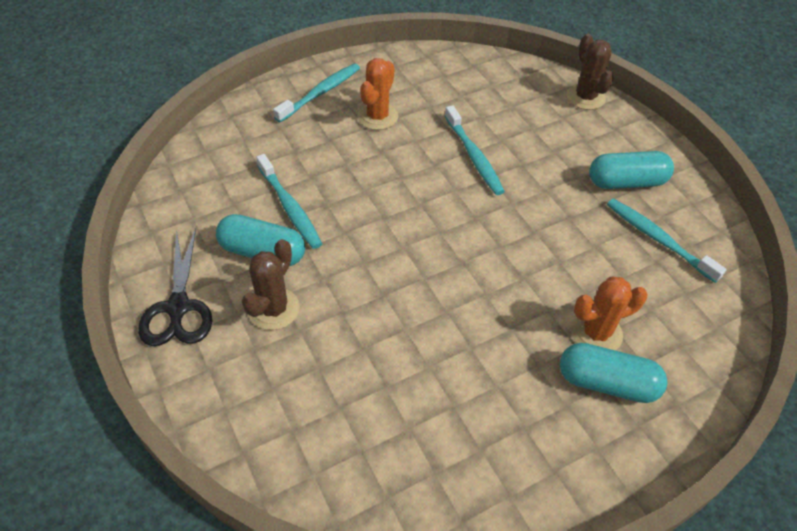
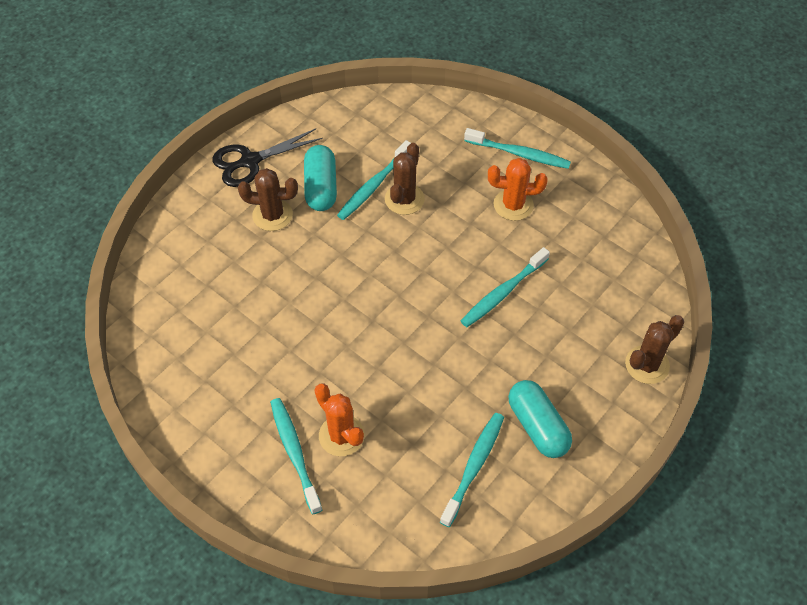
camera: 70 degrees right, 5 degrees up
turquoise capsule [560,343,667,403] -> turquoise toothbrush [270,398,322,514]
none -> brown cactus [385,143,425,215]

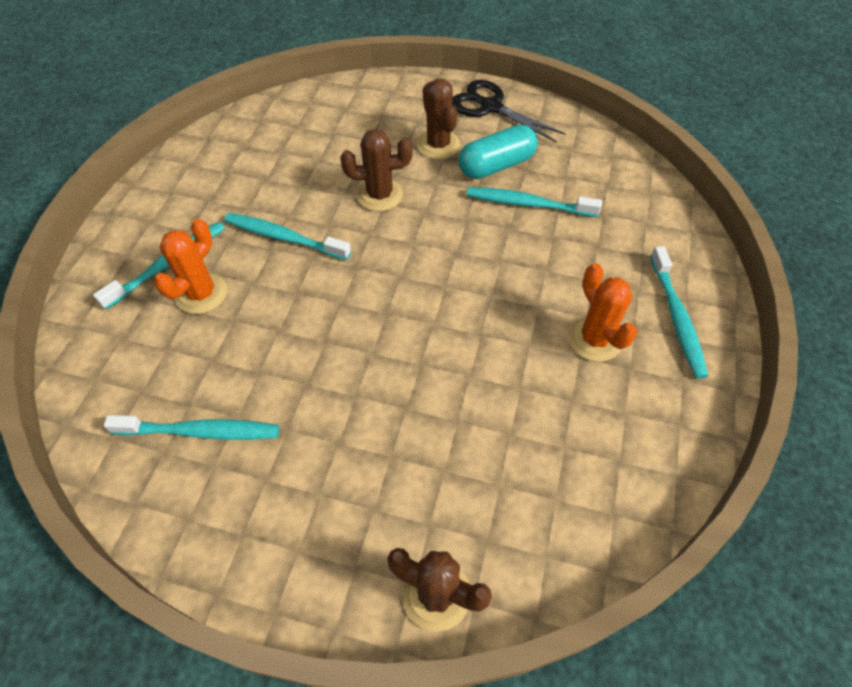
camera: 65 degrees right, 0 degrees up
brown cactus [385,143,425,215] -> brown cactus moved to [341,129,413,211]
turquoise toothbrush [461,247,550,327] -> turquoise toothbrush moved to [224,213,351,260]
turquoise capsule [509,380,572,458] -> none

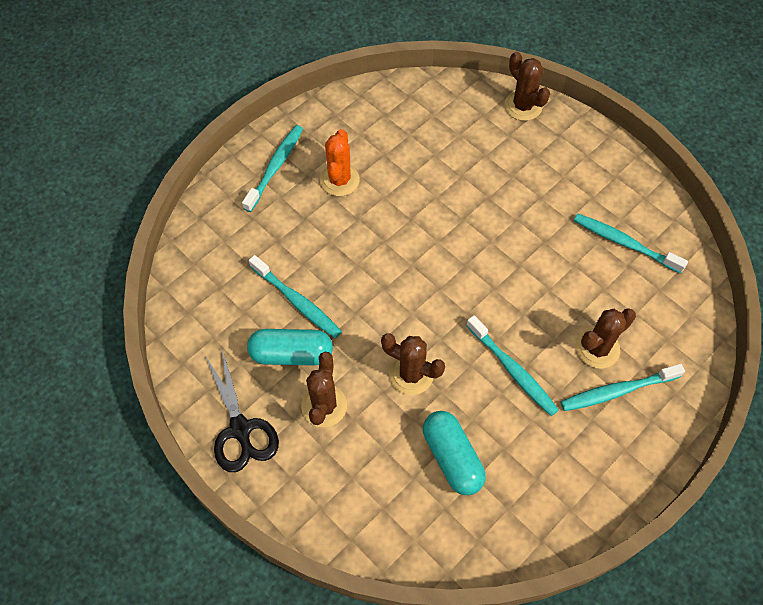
camera: 150 degrees left, 5 degrees up
orange cactus [154,219,227,314] -> brown cactus [576,308,636,369]
none -> turquoise capsule [423,411,486,495]

